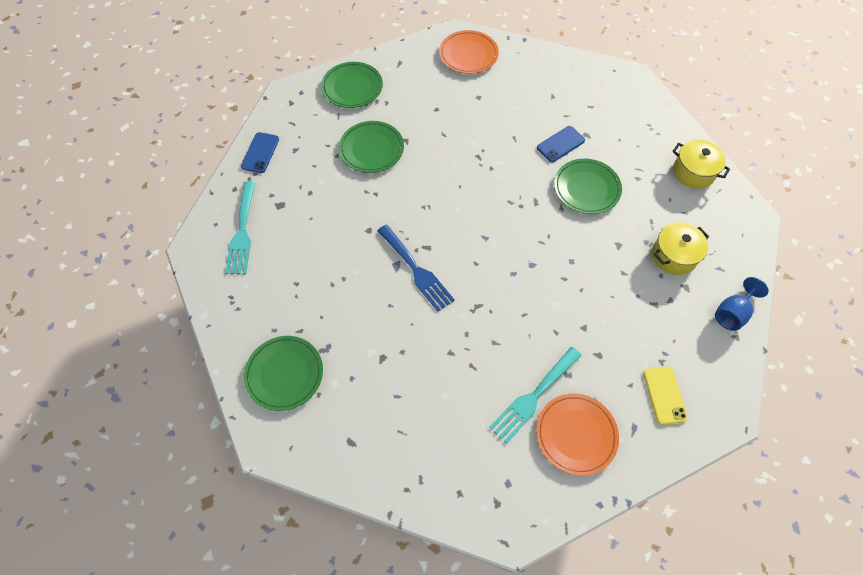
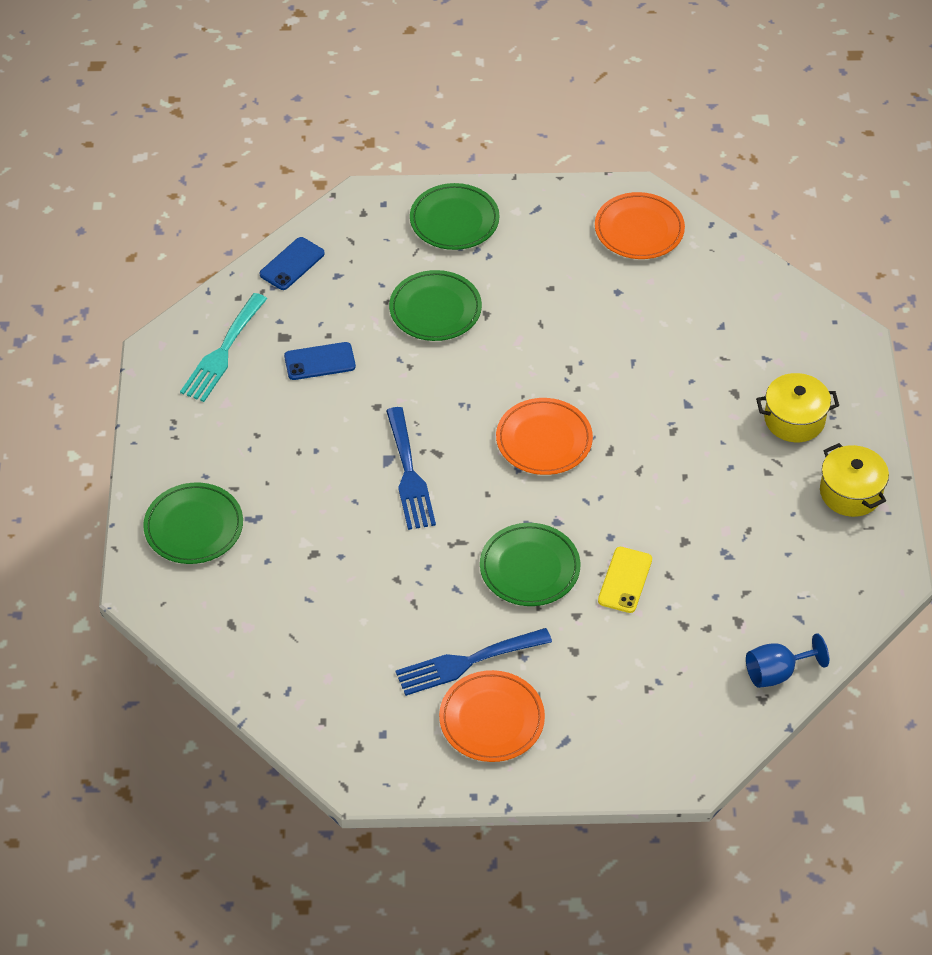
camera: 25 degrees right, 10 degrees down
turquoise fork [489,347,582,444] -> blue fork [395,628,552,696]
blue phone [537,126,585,162] -> blue phone moved to [284,342,356,380]
green plate [554,159,622,214] -> green plate moved to [480,523,580,606]
yellow phone [643,366,688,425] -> yellow phone moved to [598,547,652,613]
yellow pot [652,222,709,275] -> yellow pot moved to [756,373,839,442]
none -> orange plate [496,398,593,475]

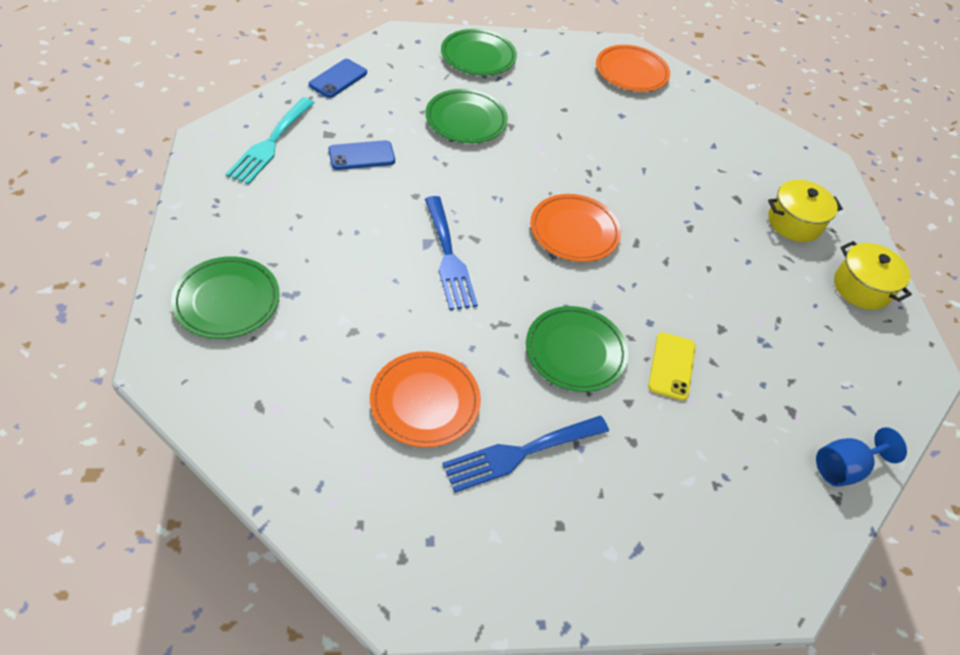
camera: 10 degrees left, 0 degrees up
orange plate [439,670,545,762] -> orange plate moved to [370,351,481,447]

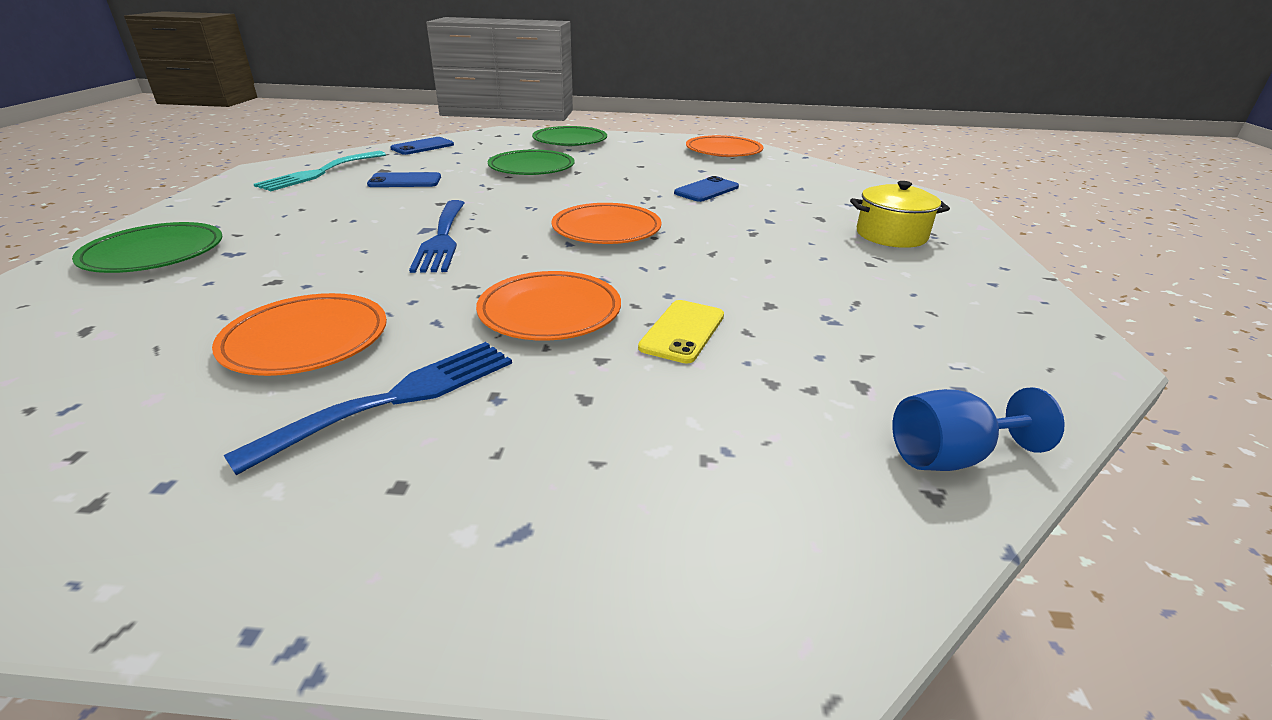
camera: 15 degrees right, 20 degrees down
blue fork [442,416,609,493] -> blue fork turned 150 degrees clockwise [223,342,512,475]
green plate [526,306,628,392] -> orange plate [476,271,621,341]
yellow pot [834,241,912,310] -> none
none -> blue phone [674,176,739,202]

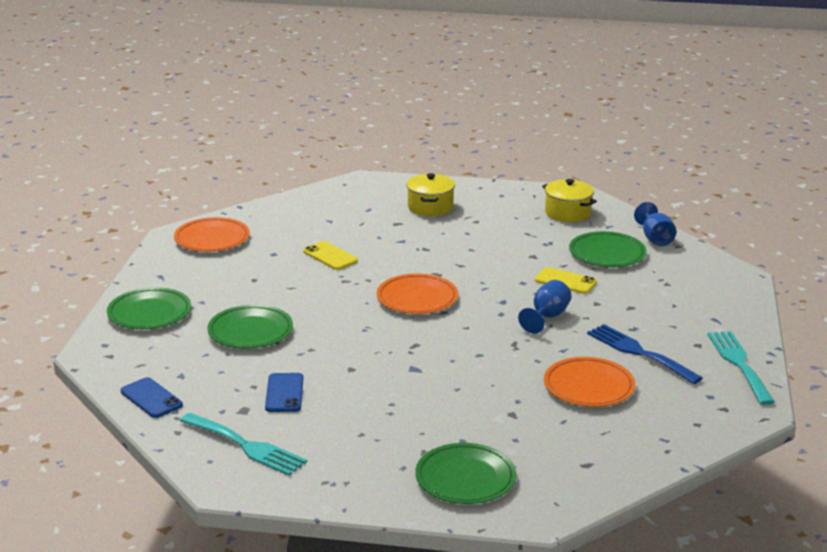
camera: 85 degrees left, 5 degrees down
blue fork [409,200,464,273] -> none
orange plate [476,271,621,341] -> blue goblet [518,280,571,334]
blue phone [674,176,739,202] -> yellow phone [303,241,358,270]
none -> yellow pot [542,179,597,222]
none -> green plate [569,231,647,267]
none -> turquoise fork [707,331,775,405]

